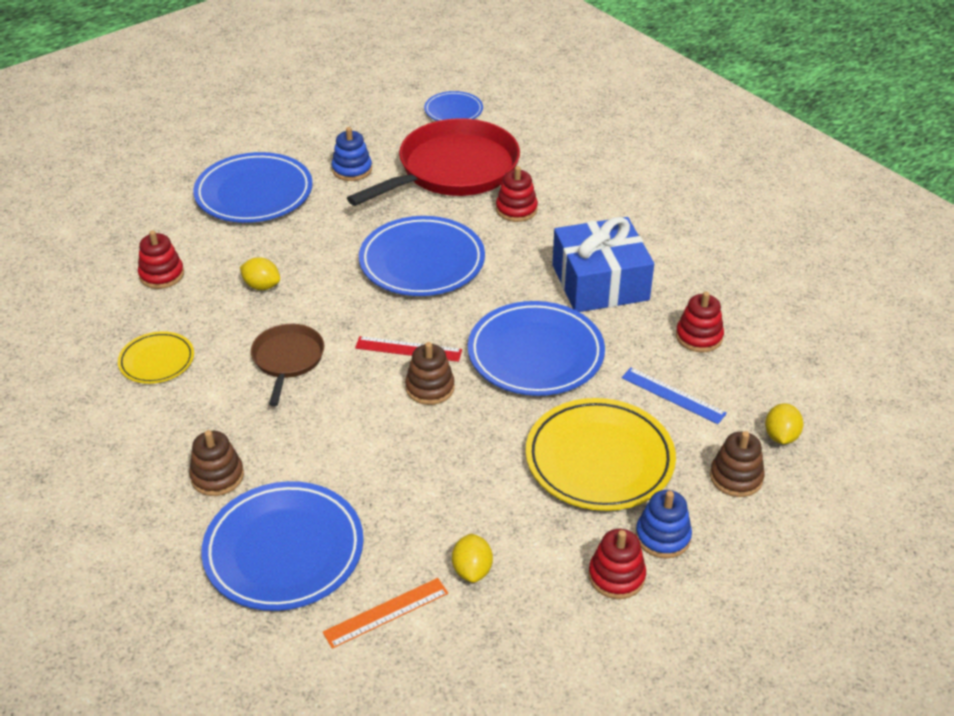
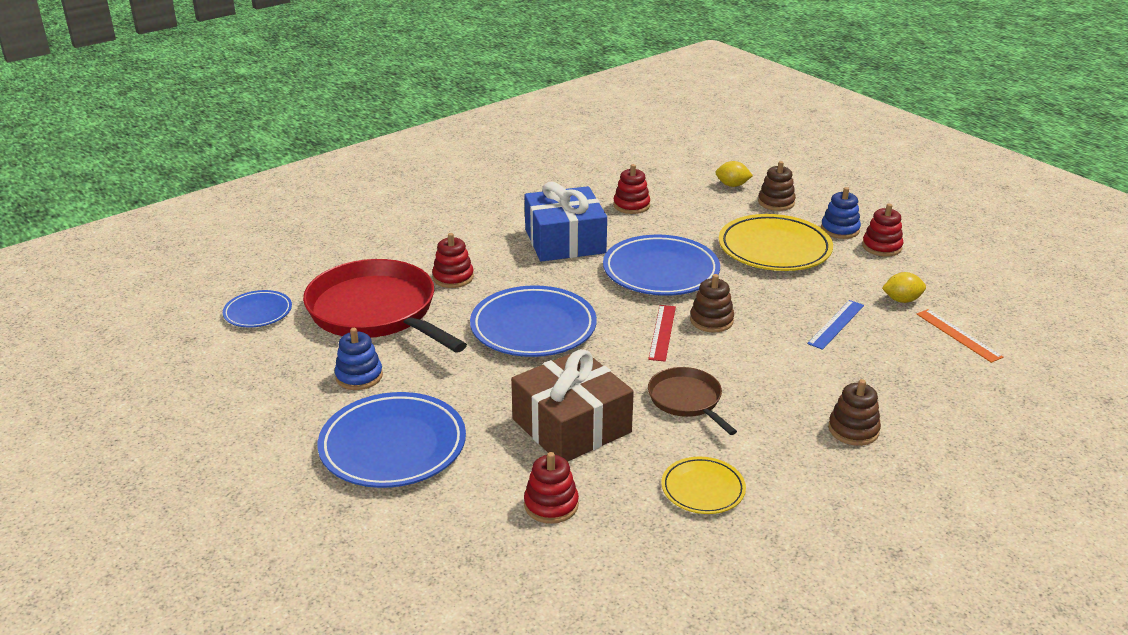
camera: 90 degrees left, 10 degrees down
blue plate [201,481,364,611] -> none
yellow lemon [240,257,280,290] -> brown gift [511,349,634,461]
brown pan [251,324,324,406] -> brown pan turned 60 degrees clockwise [648,367,737,435]
blue ruler [622,367,727,424] -> blue ruler moved to [807,300,864,350]

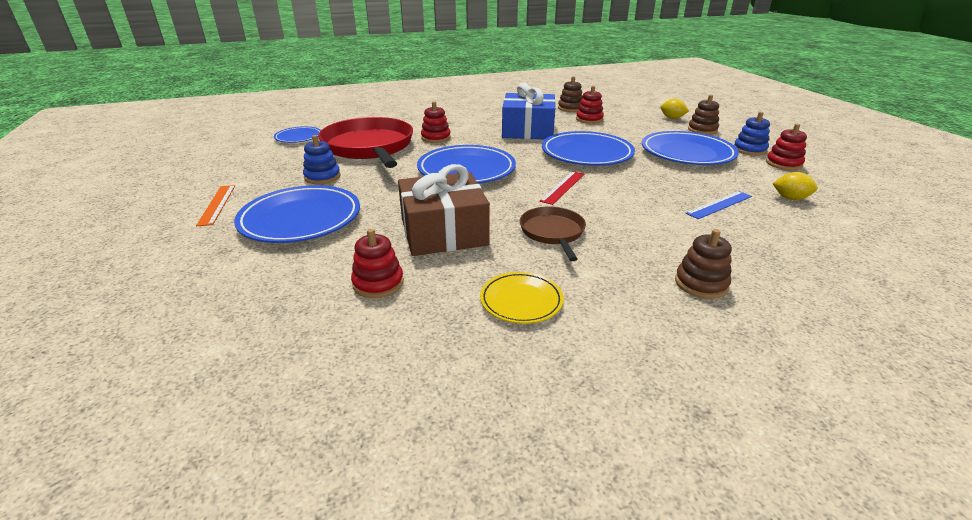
camera: 20 degrees right, 0 degrees up
brown stacking toy [690,274,734,332] -> brown stacking toy moved to [558,76,583,112]
yellow plate [719,214,833,271] -> blue plate [642,131,739,165]
orange ruler [917,309,1003,363] -> orange ruler moved to [196,185,235,226]

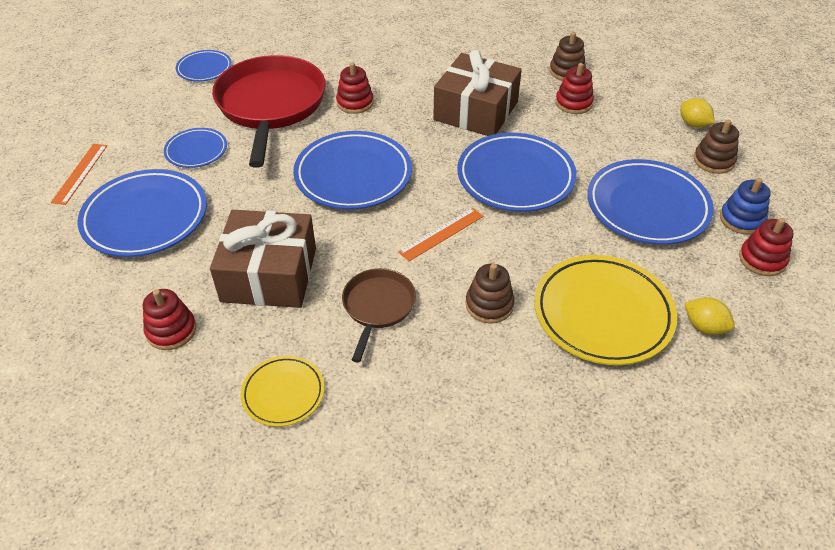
camera: 20 degrees right, 15 degrees up
blue stacking toy [303,135,341,184] -> blue plate [164,128,227,168]
blue gift [502,83,556,139] -> brown gift [433,50,522,136]
red ruler [540,171,584,205] -> orange ruler [398,208,483,261]
brown stacking toy [675,229,732,299] -> brown stacking toy moved to [466,263,514,323]
blue ruler [686,191,752,219] -> yellow plate [534,255,677,365]

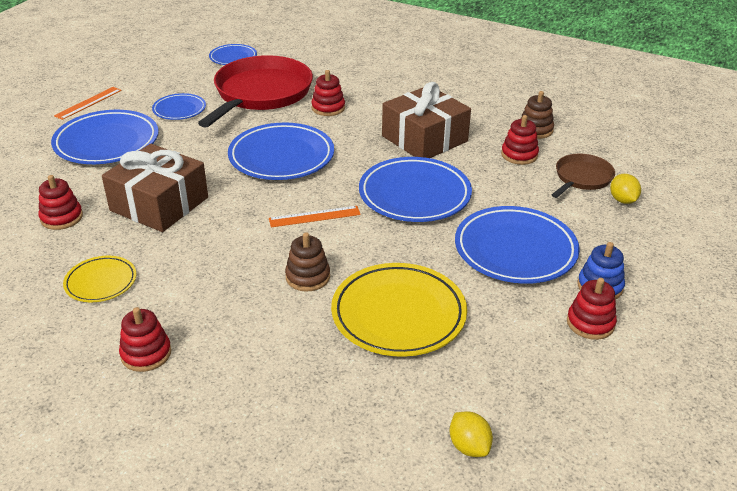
camera: 25 degrees right, 10 degrees down
brown pan [342,268,416,363] -> brown pan moved to [552,154,615,198]
yellow lemon [684,297,735,335] -> yellow lemon moved to [450,411,493,457]
brown stacking toy [694,120,739,174] -> none
none -> red stacking toy [119,307,171,372]

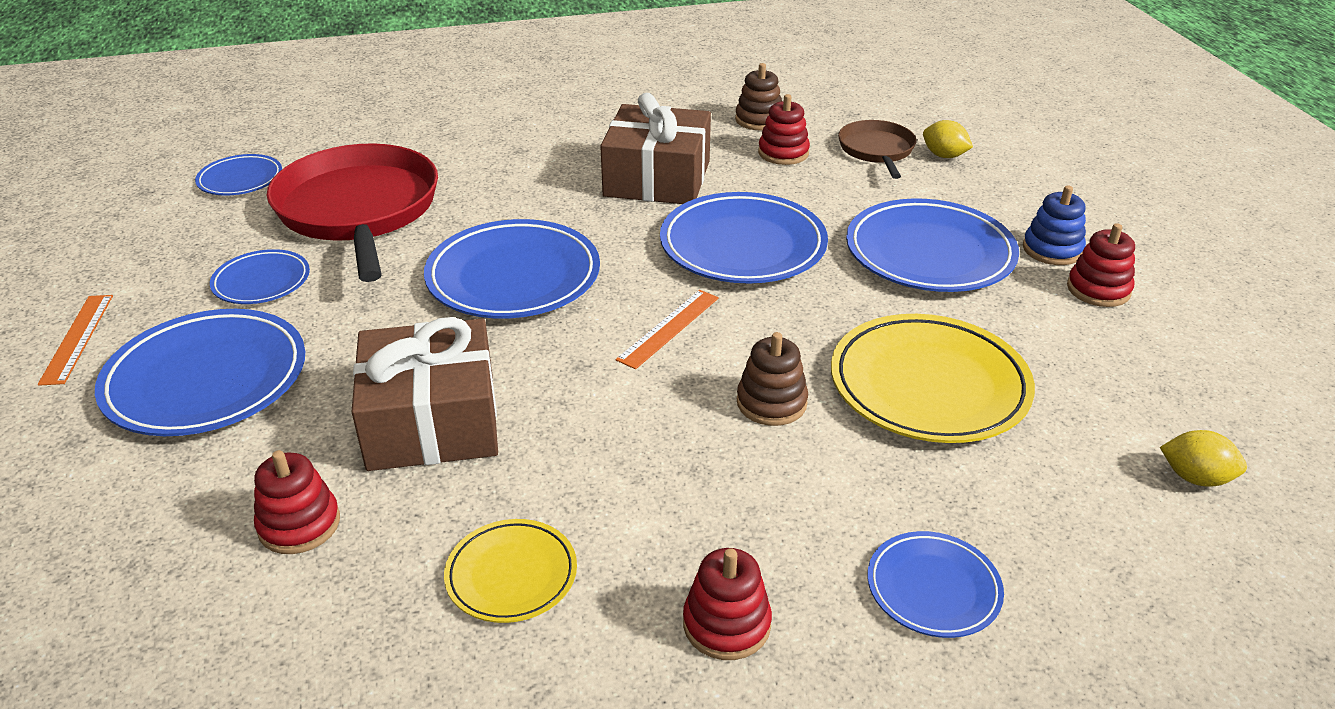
camera: 40 degrees left, 0 degrees up
red stacking toy [311,70,345,116] -> none
none -> blue plate [867,531,1004,638]

